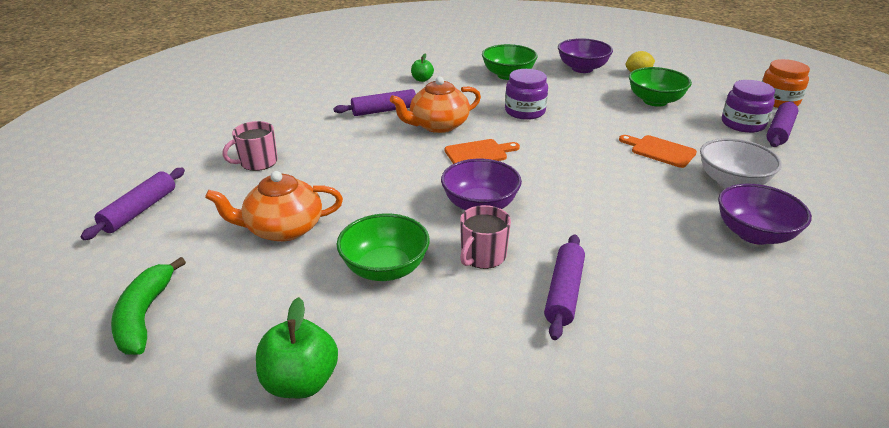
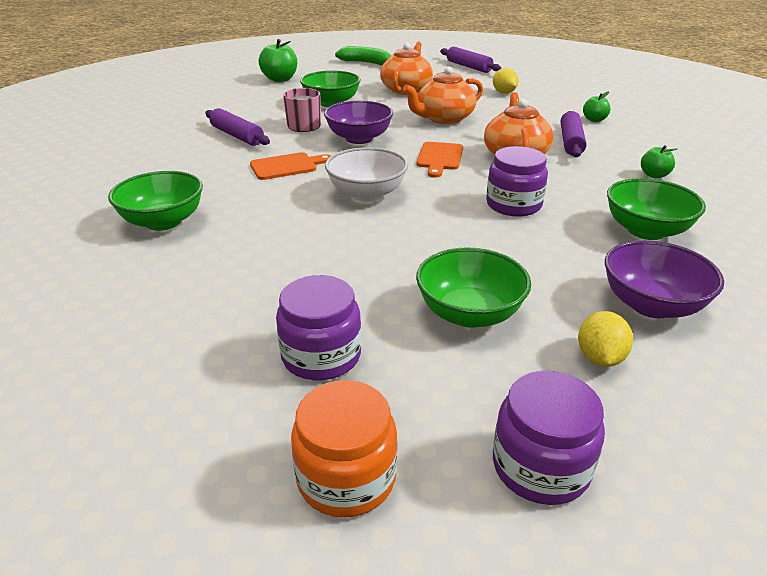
camera: 120 degrees right, 0 degrees up
pink mug [223,121,278,171] -> yellow lemon [493,68,518,94]
orange cutting board [619,135,697,168] -> orange cutting board moved to [250,152,331,180]
white bowl [700,138,782,188] -> white bowl moved to [325,147,408,202]
purple bowl [718,183,812,245] -> green bowl [108,171,203,231]
purple rolling pin [766,101,798,147] -> none
none -> orange teapot [403,66,483,124]
none -> purple jar [493,371,605,505]
none -> green apple [583,91,610,122]

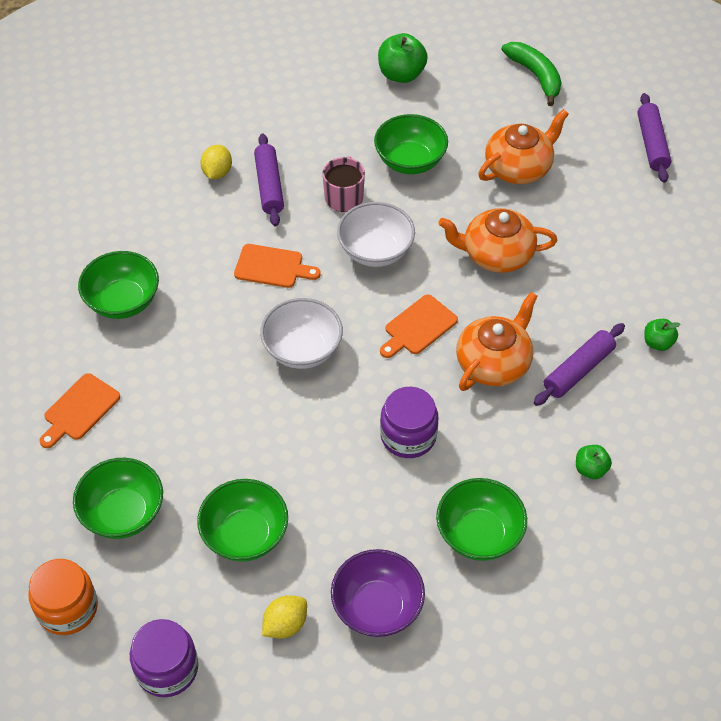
camera: 35 degrees right, 20 degrees up
purple jar [276,275,361,380] -> green bowl [73,458,163,539]
purple bowl [324,101,393,144] -> white bowl [337,202,415,267]
yellow lemon [493,68,518,94] -> yellow lemon moved to [200,145,232,179]
none -> orange cutting board [39,373,120,448]

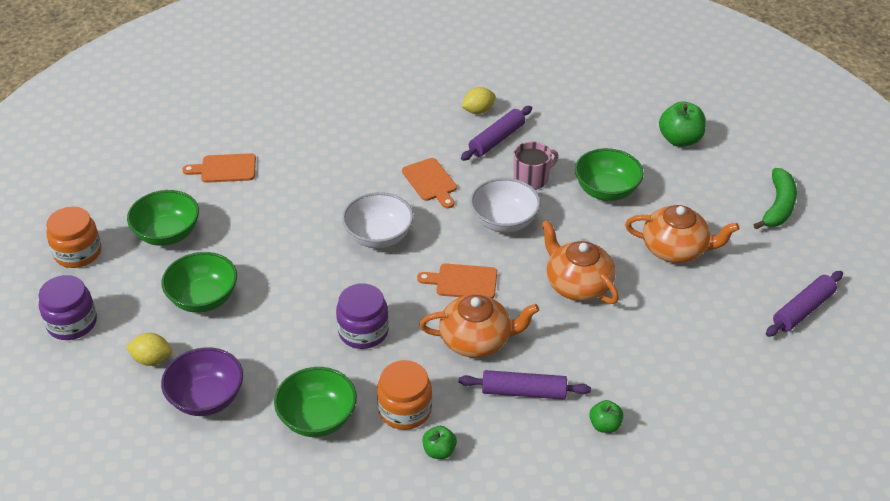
camera: 50 degrees right, 10 degrees down
green bowl [78,251,159,319] -> none
none -> orange jar [377,360,432,430]

